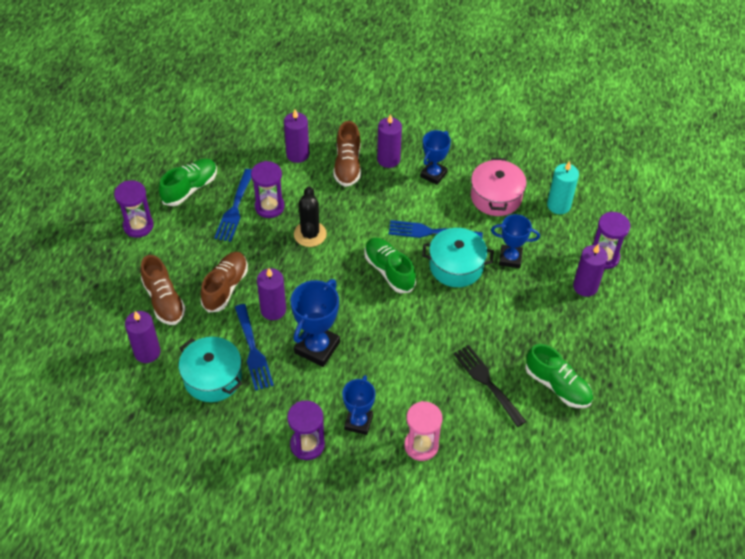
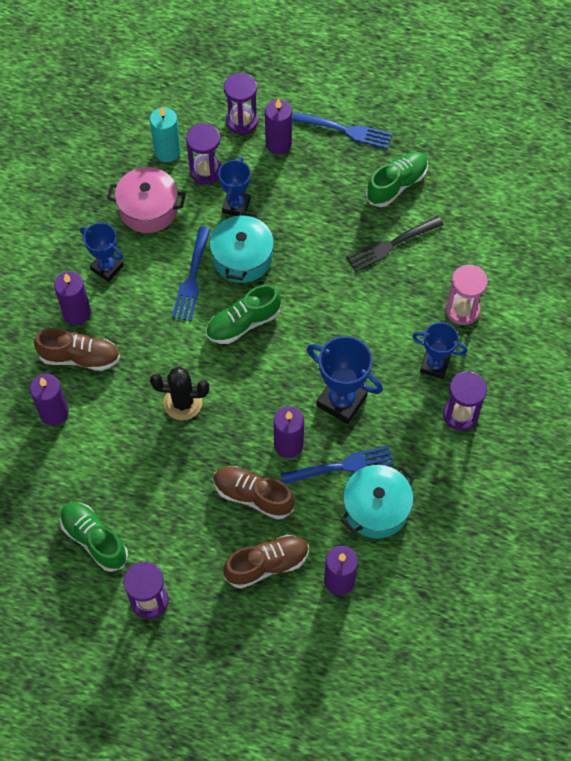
camera: 85 degrees left, 10 degrees up
blue fork [214,169,252,242] -> blue fork moved to [292,112,392,149]
purple hourglass [251,161,284,218] -> purple hourglass moved to [186,123,222,185]

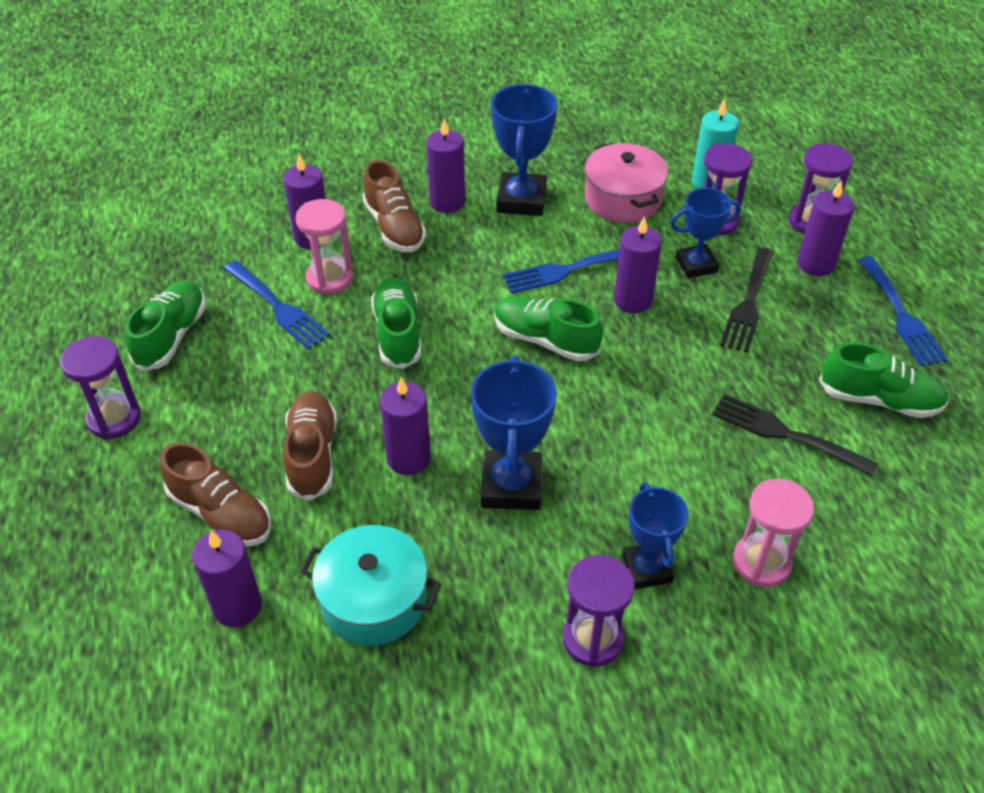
camera: 60 degrees right, 15 degrees down
blue trophy [80,223,124,282] -> blue trophy [491,84,557,216], size x1.50
black cactus [150,366,209,420] -> green shoe [371,277,422,369]
turquoise pot [210,211,274,283] -> purple candle [614,216,662,313]
blue fork [281,445,394,485] -> blue fork moved to [224,260,330,349]
none -> pink hourglass [296,199,354,295]
none -> black fork [720,247,773,353]

